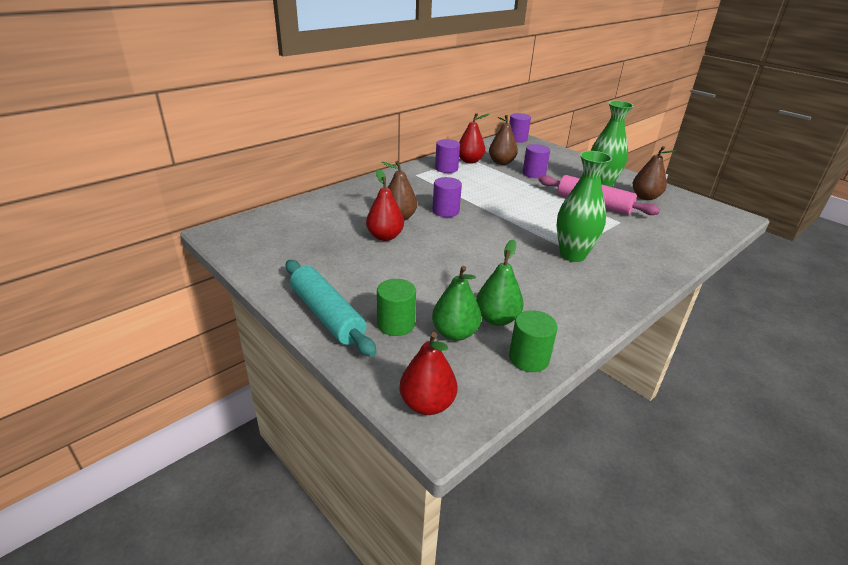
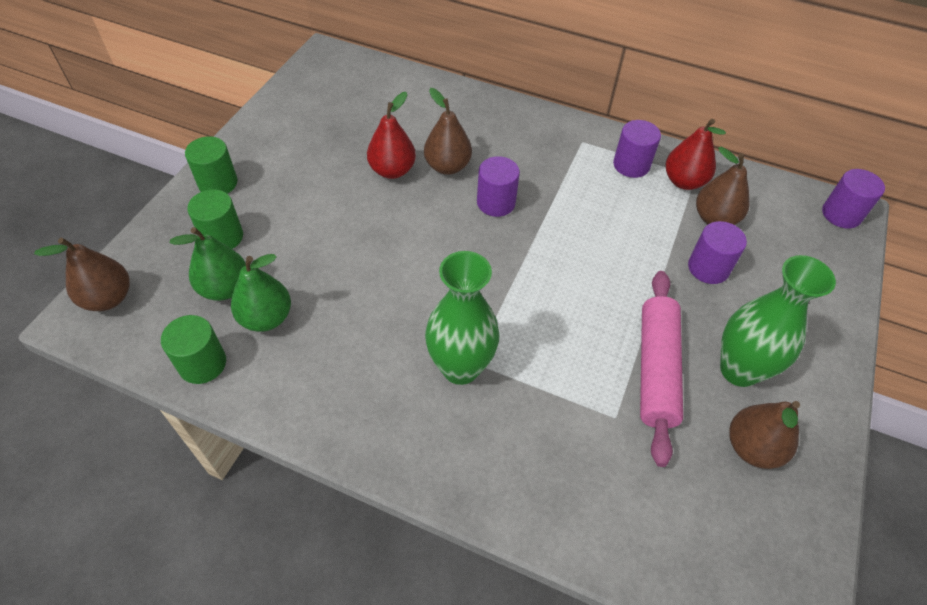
camera: 65 degrees right, 20 degrees up
turquoise rolling pin [286,260,377,357] -> green cylinder [185,136,238,194]
red pear [399,332,458,415] -> brown pear [34,237,130,311]

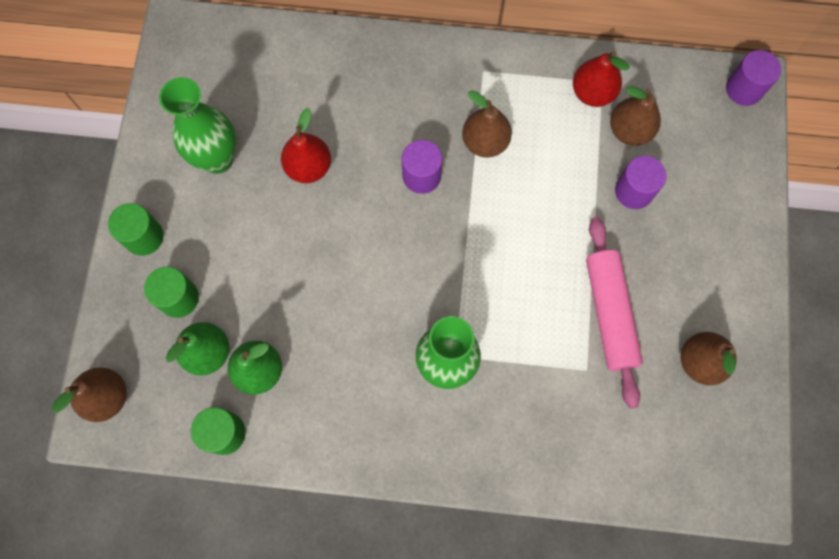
camera: 15 degrees left, 20 degrees up
brown pear [424,88,472,175] -> brown pear moved to [462,90,512,158]
purple cylinder [613,120,661,178] -> none
green vase [720,255,836,387] -> green vase moved to [159,77,237,174]

